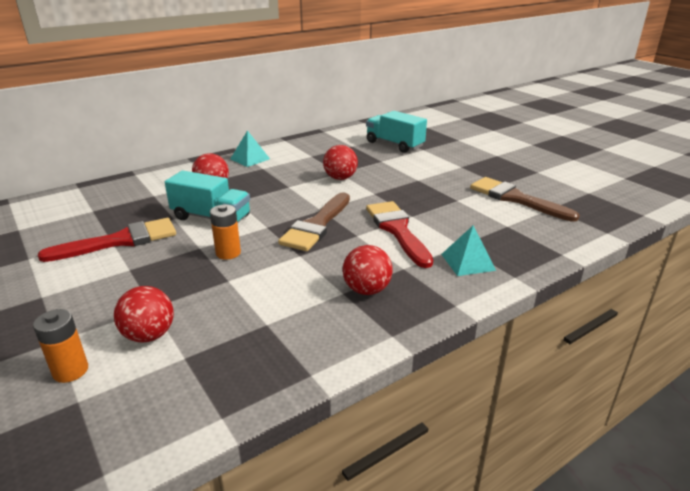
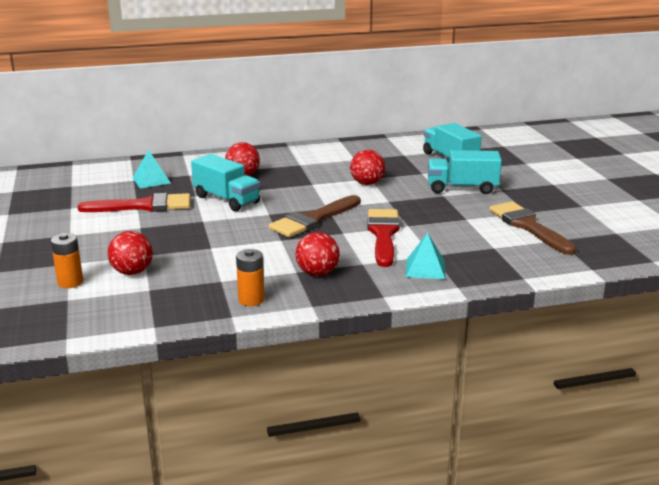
camera: 20 degrees right, 5 degrees down
orange battery [210,205,241,260] -> orange battery moved to [236,249,264,306]
turquoise pyramid [230,130,270,167] -> turquoise pyramid moved to [133,150,171,189]
none -> turquoise truck [428,150,502,194]

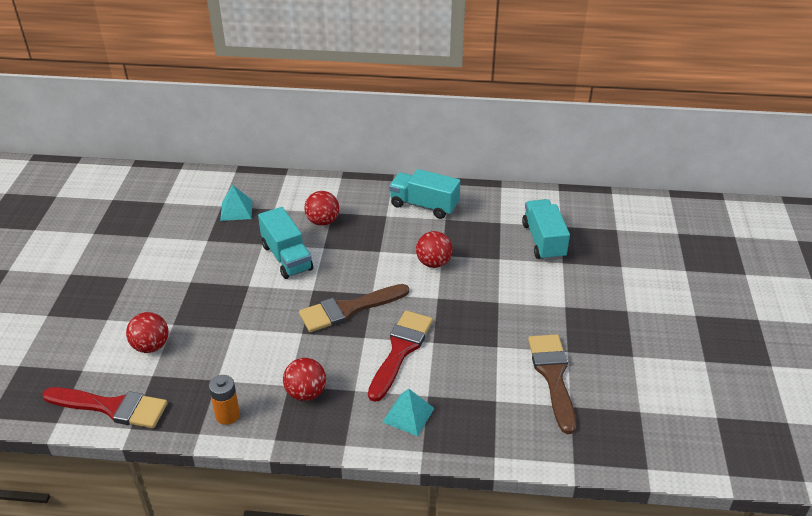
camera: 20 degrees right, 15 degrees up
orange battery [51,233,83,288] -> none
red brush [78,193,190,212] -> red brush moved to [42,387,168,428]
turquoise truck [428,150,502,194] -> turquoise truck moved to [389,169,460,219]

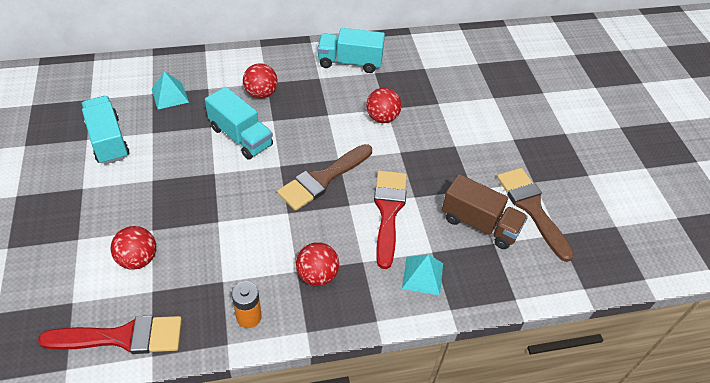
camera: 20 degrees left, 10 degrees up
turquoise truck [522,199,570,261] -> turquoise truck moved to [82,96,129,164]
none -> brown truck [442,174,528,249]

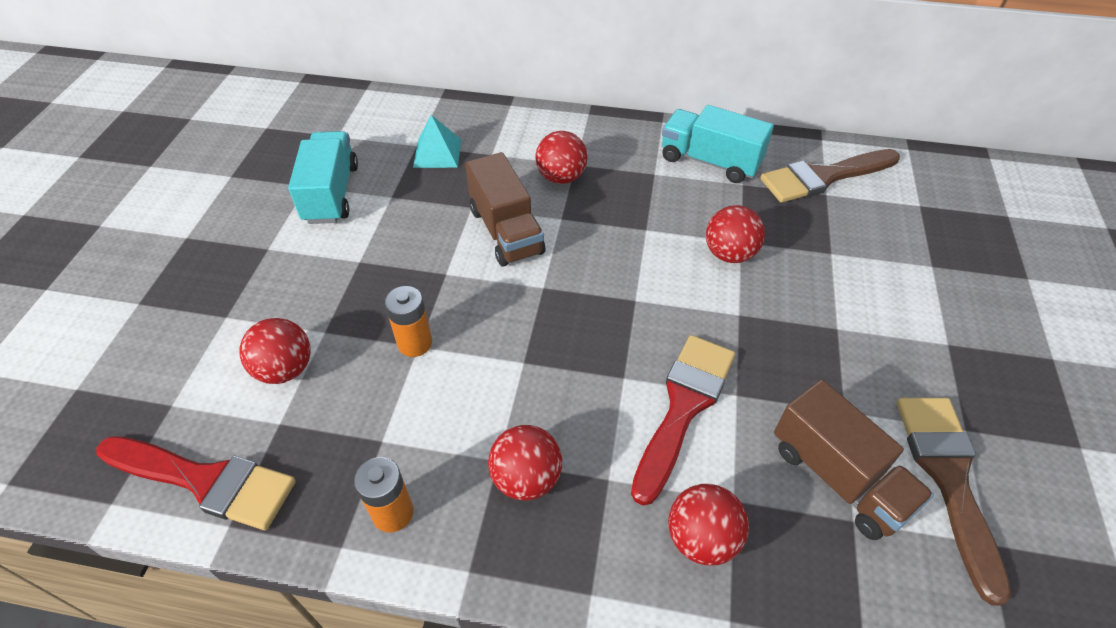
camera: 25 degrees right, 0 degrees up
turquoise truck [205,87,273,160] -> brown truck [465,152,545,267]
brown brush [277,144,372,211] -> brown brush moved to [760,149,900,203]
turquoise pyramid [402,254,443,295] -> red ball [668,484,749,565]
none -> orange battery [385,286,432,357]

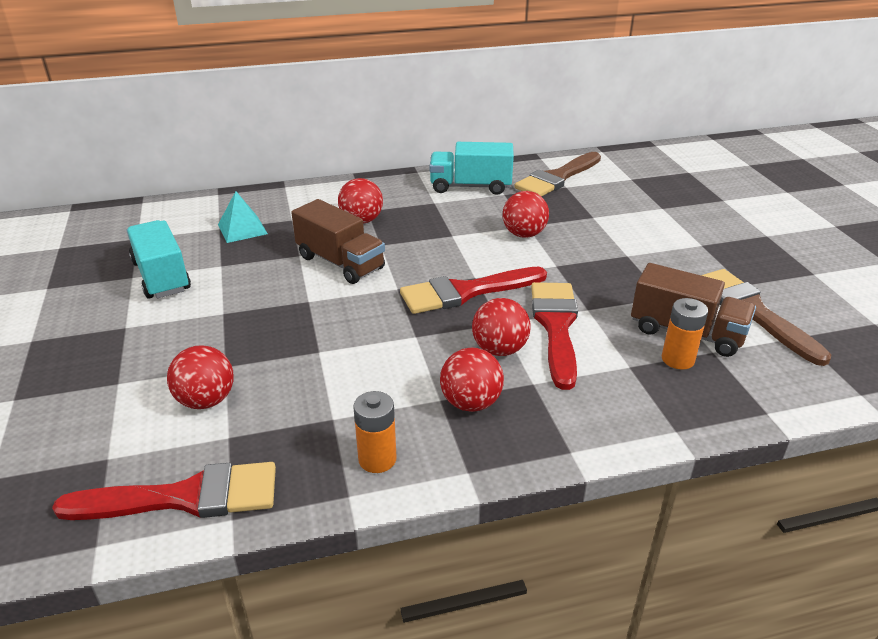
camera: 25 degrees left, 15 degrees down
orange battery [385,286,432,357] -> orange battery moved to [662,298,708,370]
red ball [668,484,749,565] -> red ball moved to [472,298,531,356]
none -> red brush [400,267,547,314]

